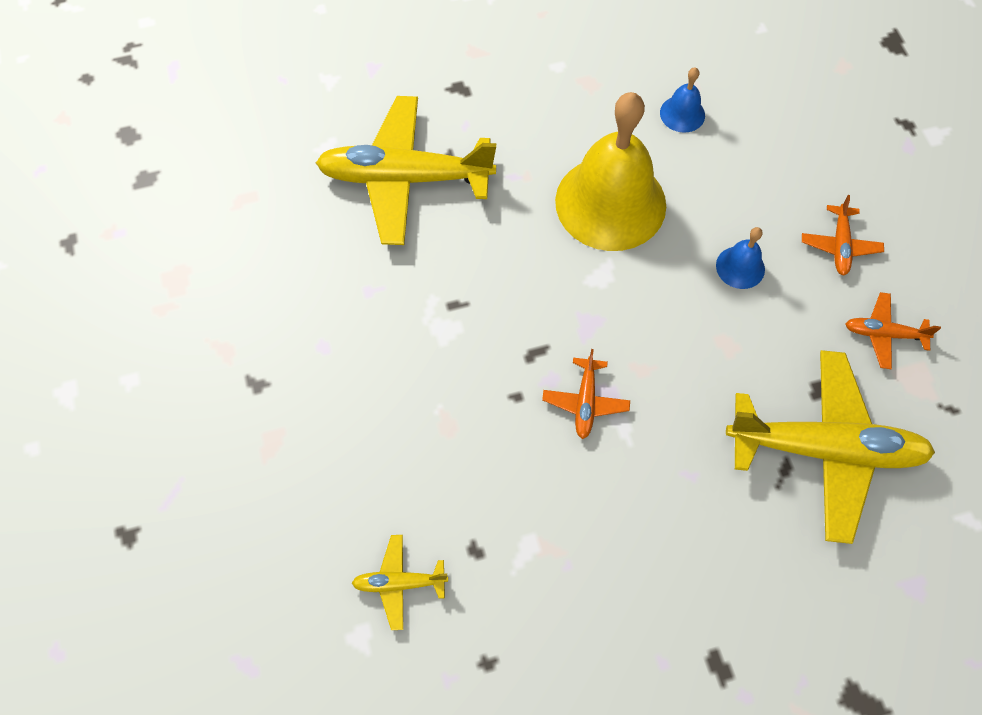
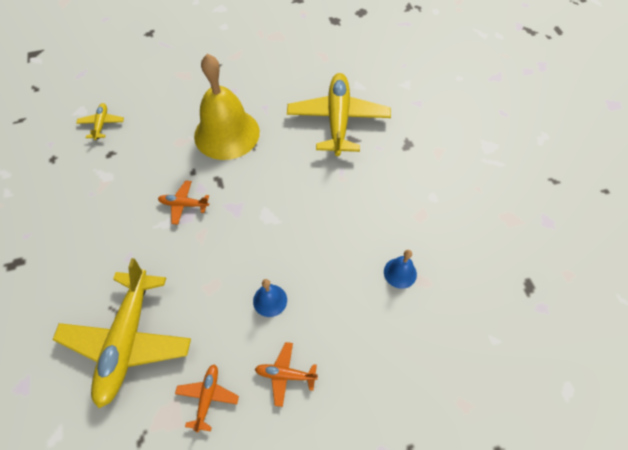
camera: 90 degrees right, 5 degrees down
yellow bell [555,92,666,251] -> yellow bell moved to [194,54,260,160]

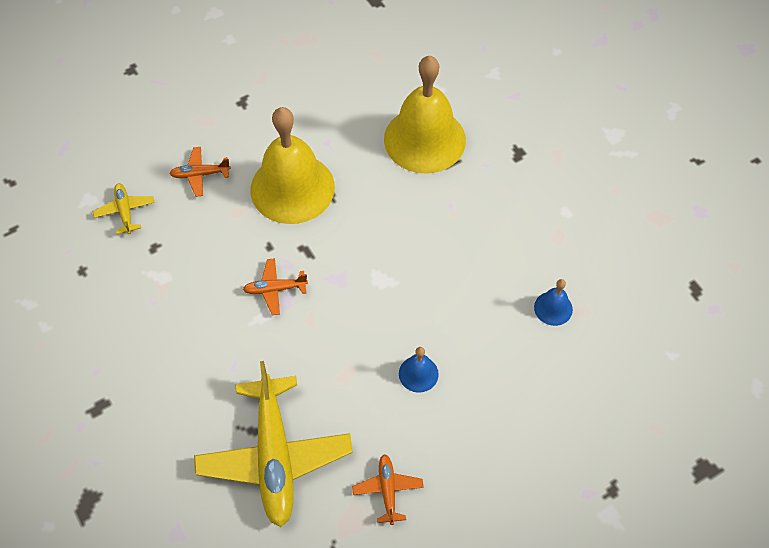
camera: 15 degrees left, 0 degrees up
orange plane [255,342,318,407] -> orange plane moved to [169,147,231,197]
yellow plane [287,73,391,156] -> yellow bell [384,56,466,174]

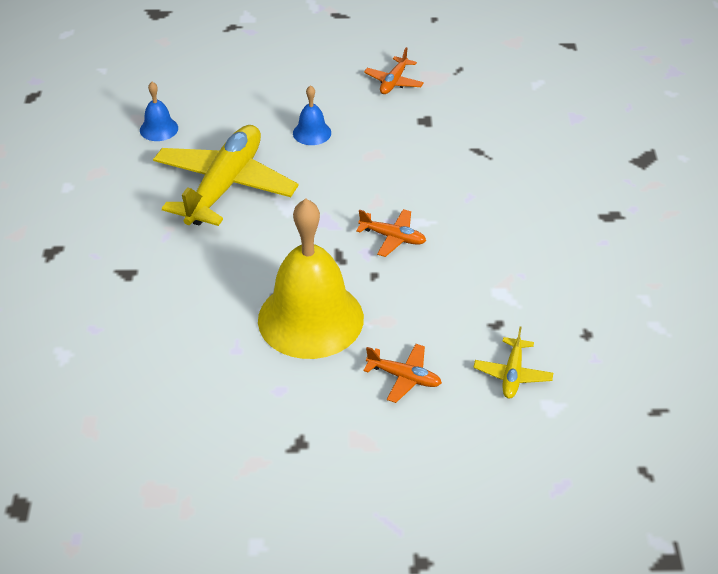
camera: 150 degrees left, 15 degrees down
yellow plane [194,361,353,527] -> yellow plane moved to [153,125,299,226]
yellow bell [384,56,466,174] -> none

